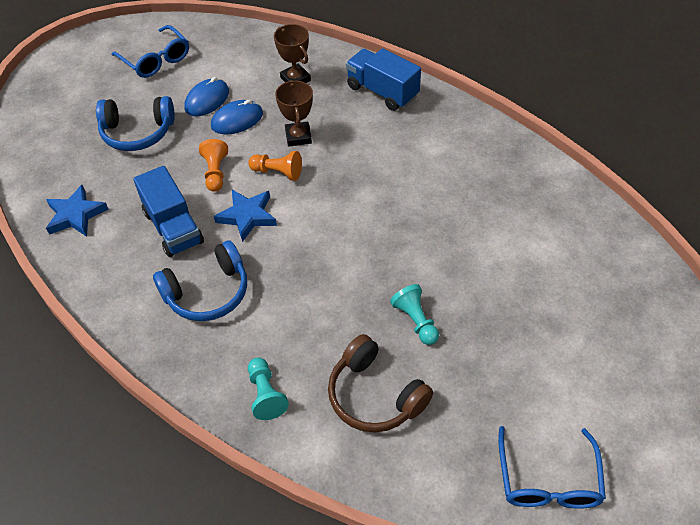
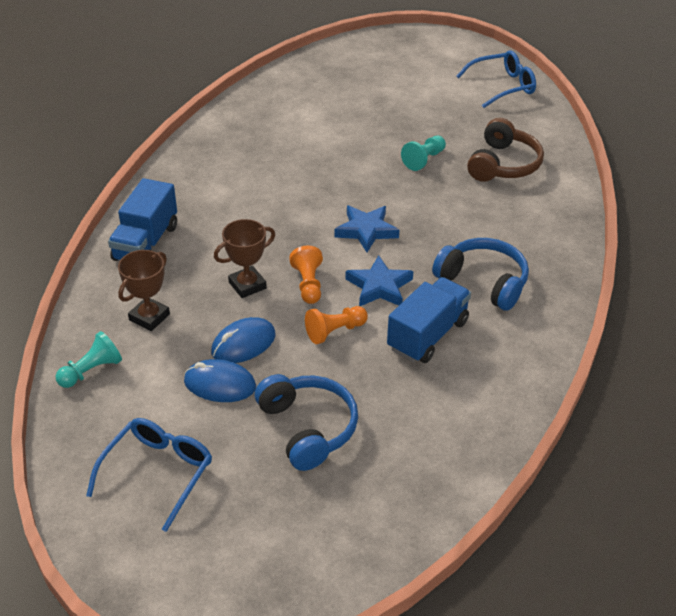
camera: 115 degrees left, 10 degrees down
blue star [46,185,108,237] -> blue star moved to [334,206,399,252]
blue mouse [211,100,263,135] -> blue mouse turned 75 degrees counterclockwise [211,317,276,363]
turquoise pawn [248,358,289,420] -> turquoise pawn moved to [56,331,122,388]

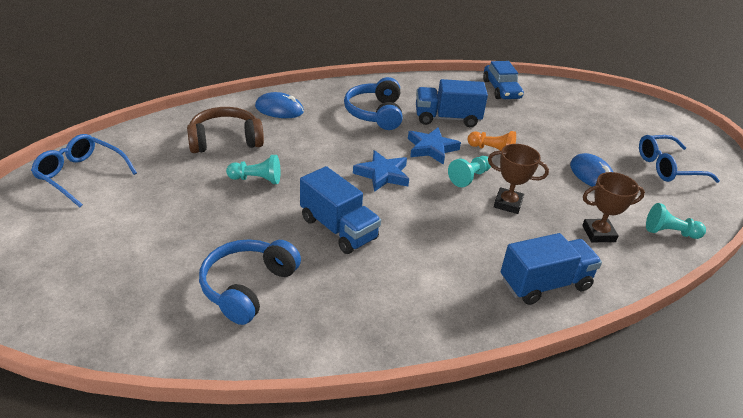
camera: 130 degrees left, 5 degrees down
blue mouse [211,317,276,363] -> blue mouse moved to [255,92,304,118]
blue headphones [255,374,358,471] -> blue headphones moved to [199,239,301,325]
orange pawn [289,246,323,304] -> turquoise pawn [448,156,491,187]
none -> blue truck [300,166,381,254]
none -> blue car [483,61,524,99]

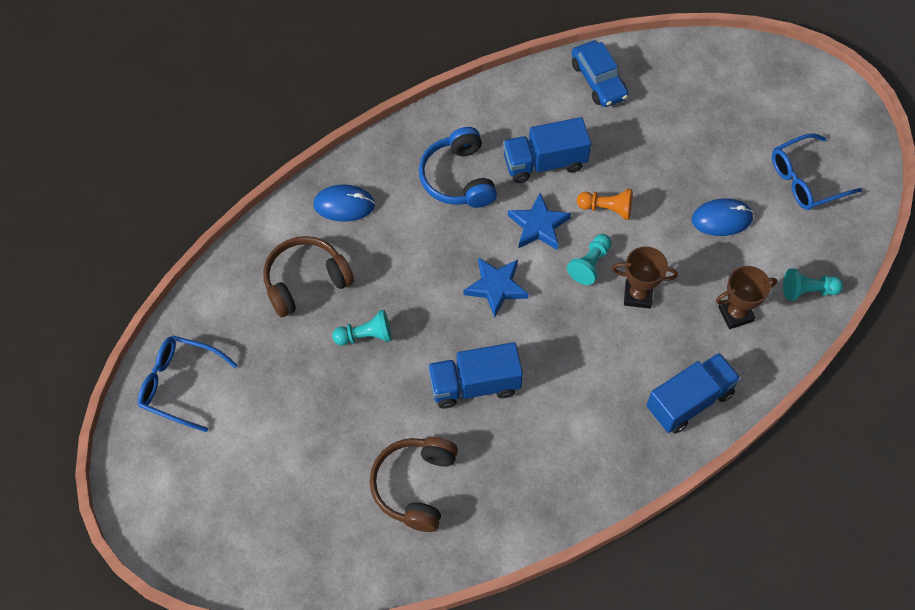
camera: 10 degrees left, 25 degrees up
blue headphones [199,239,301,325] -> brown headphones [370,437,458,532]
blue truck [300,166,381,254] -> blue truck turned 135 degrees clockwise [428,342,523,409]
blue mouse [570,153,613,187] -> blue mouse turned 60 degrees counterclockwise [692,198,754,236]

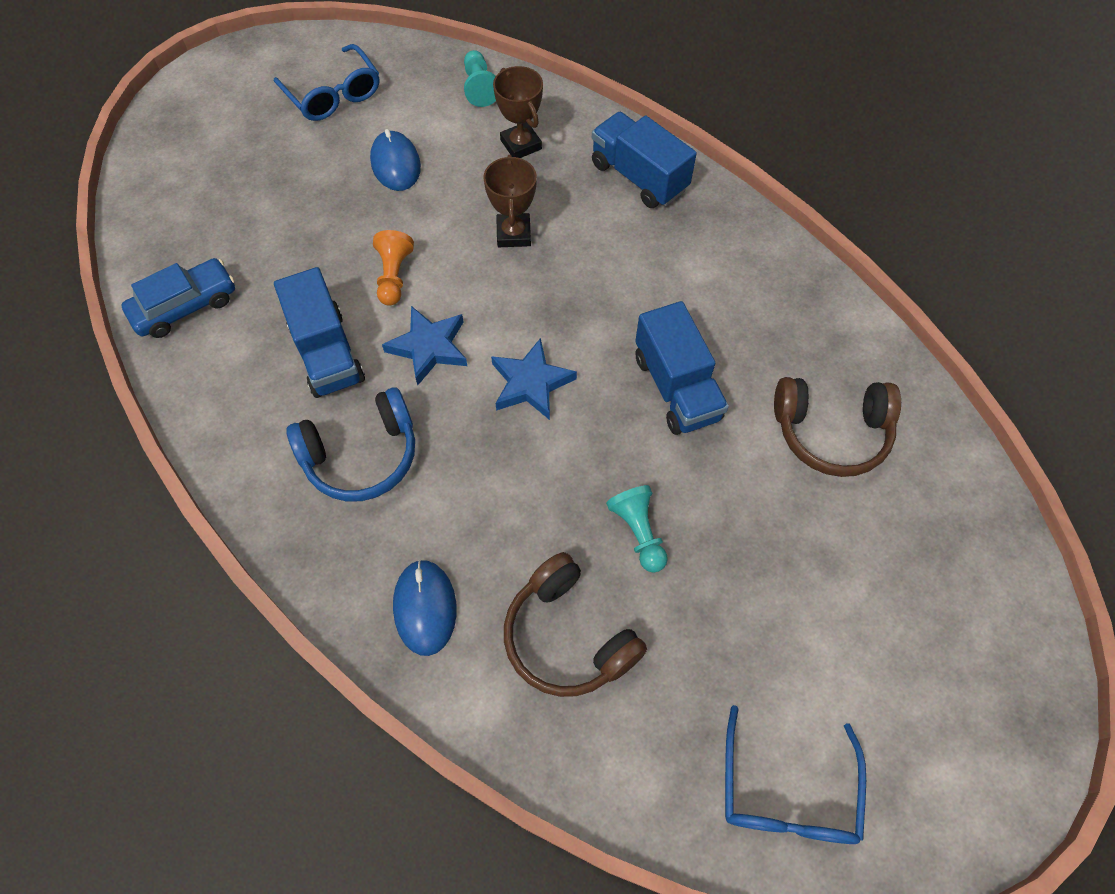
camera: 100 degrees left, 0 degrees up
turquoise pawn [567,234,612,285] -> none

